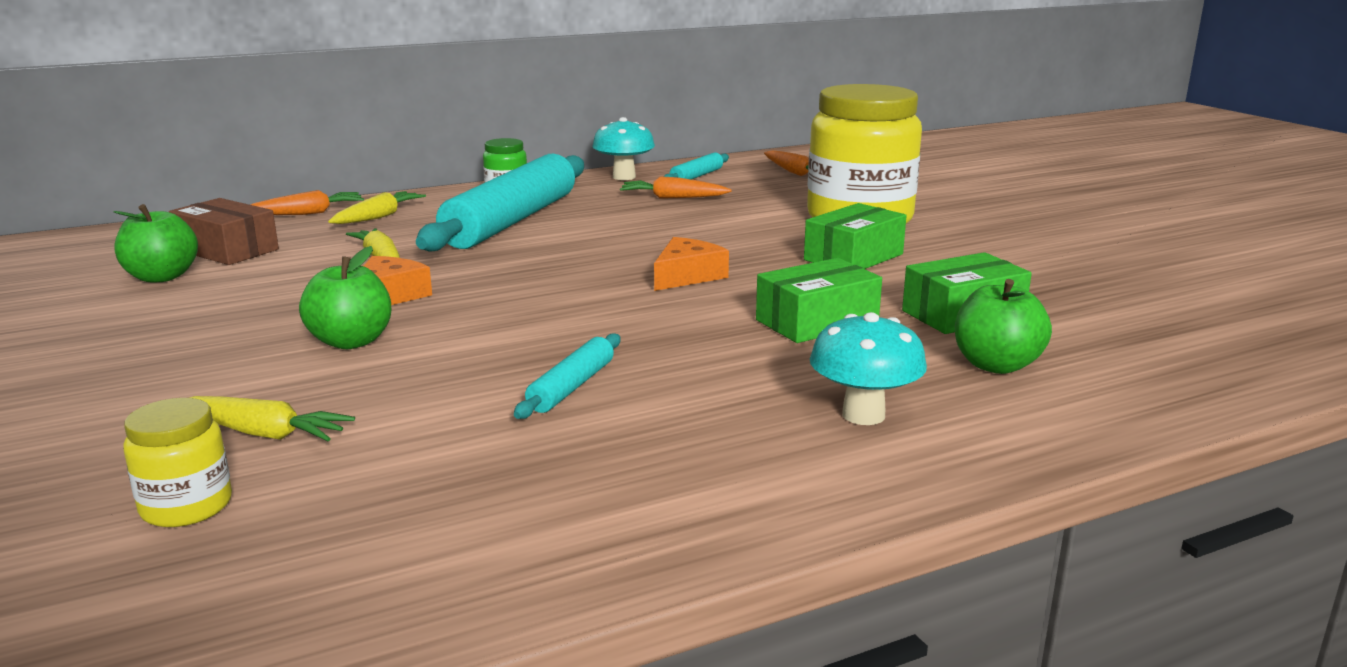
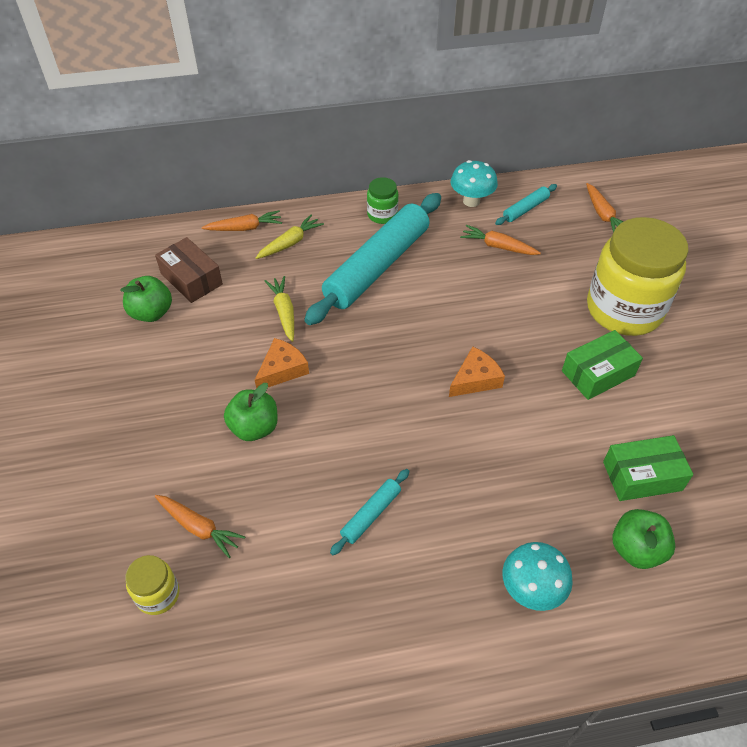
camera: 15 degrees right, 30 degrees up
yellow carrot [189,396,355,441] -> orange carrot [155,495,245,558]
green box [756,258,882,343] -> none

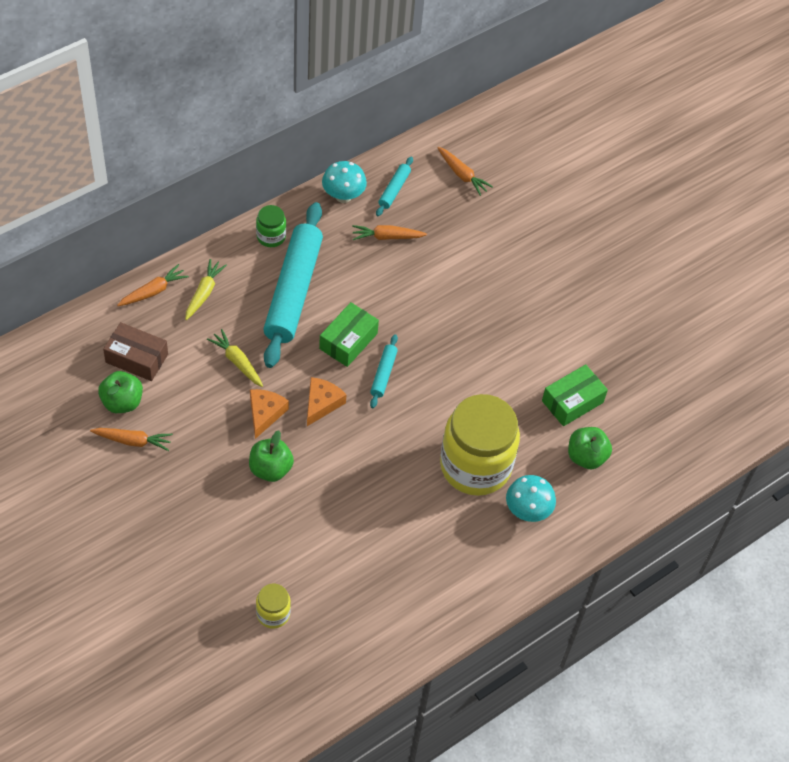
camera: 30 degrees left, 5 degrees up
orange carrot [155,495,245,558] -> orange carrot moved to [90,428,173,451]
turquoise rolling pin [330,469,409,555] -> turquoise rolling pin moved to [370,334,398,408]
orange cheese [449,346,505,397] -> orange cheese moved to [307,377,346,426]
green box [562,330,643,400] -> green box moved to [319,302,379,367]
yellow jar [587,217,689,336] -> yellow jar moved to [440,394,520,496]

